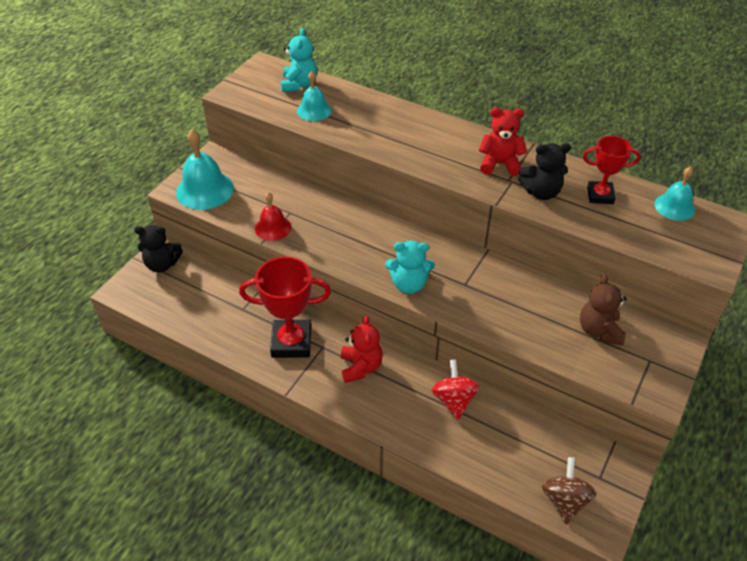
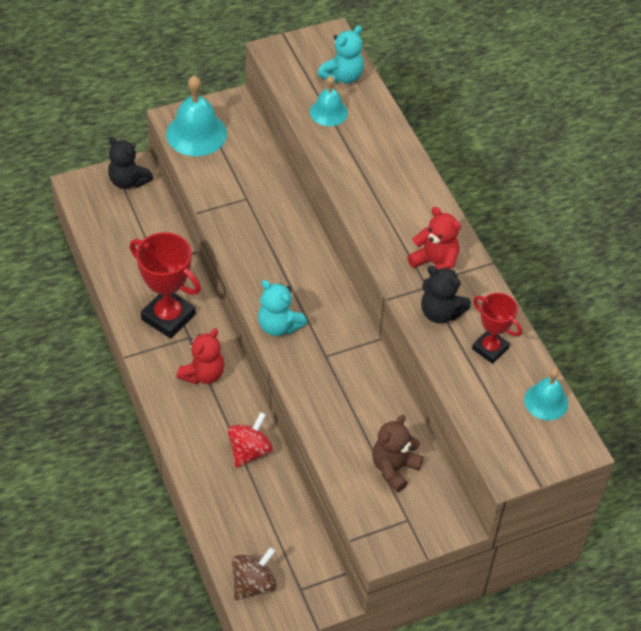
camera: 35 degrees right, 5 degrees up
red bell [255,192,291,241] -> none

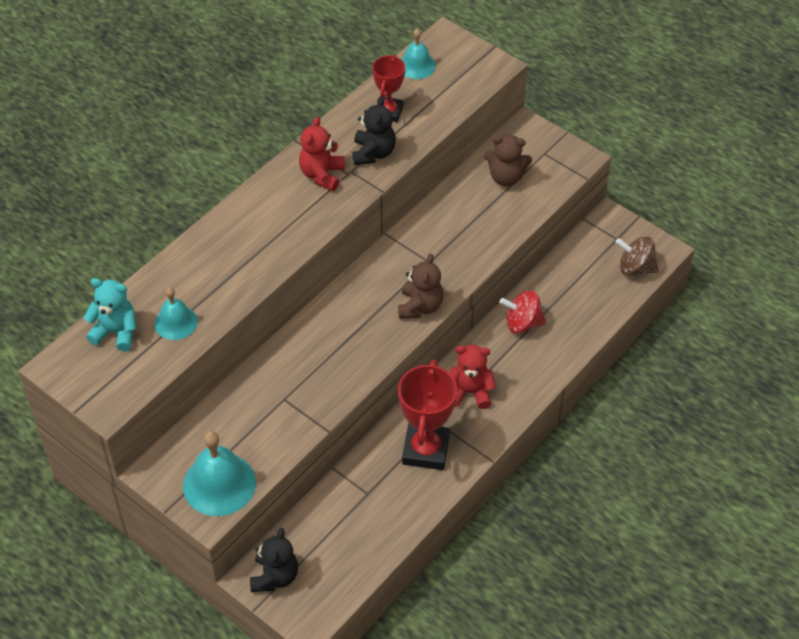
camera: 115 degrees left, 0 degrees up
turquoise teddy bear [258,280,307,336] -> brown teddy bear [398,253,444,319]

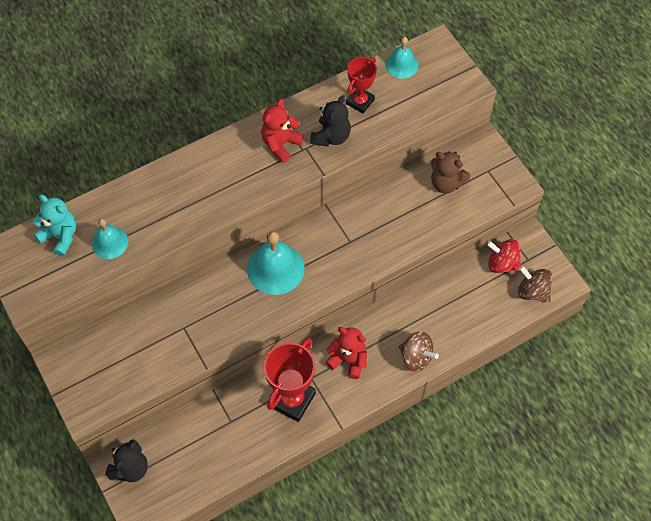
camera: 20 degrees right, 10 degrees up
turquoise bell [183,431,256,516] -> turquoise bell moved to [247,231,305,295]
brown teddy bear [398,253,444,319] -> none
red spinning top [500,290,546,333] -> red spinning top moved to [486,239,521,273]
none -> brown spinning top [399,331,439,372]

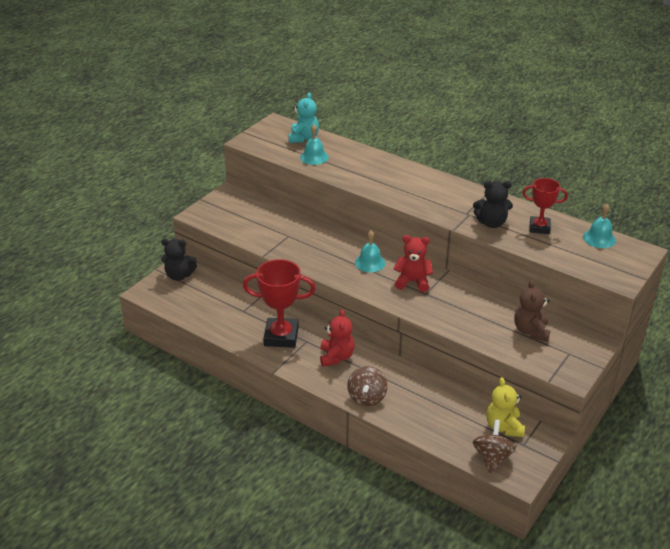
camera: 65 degrees right, 25 degrees down
turquoise bell [247,231,305,295] -> turquoise bell [355,230,385,272], size x0.61
red teddy bear [261,99,304,163] -> red teddy bear moved to [394,235,433,292]
red spinning top [486,239,521,273] -> yellow teddy bear [486,377,525,437]

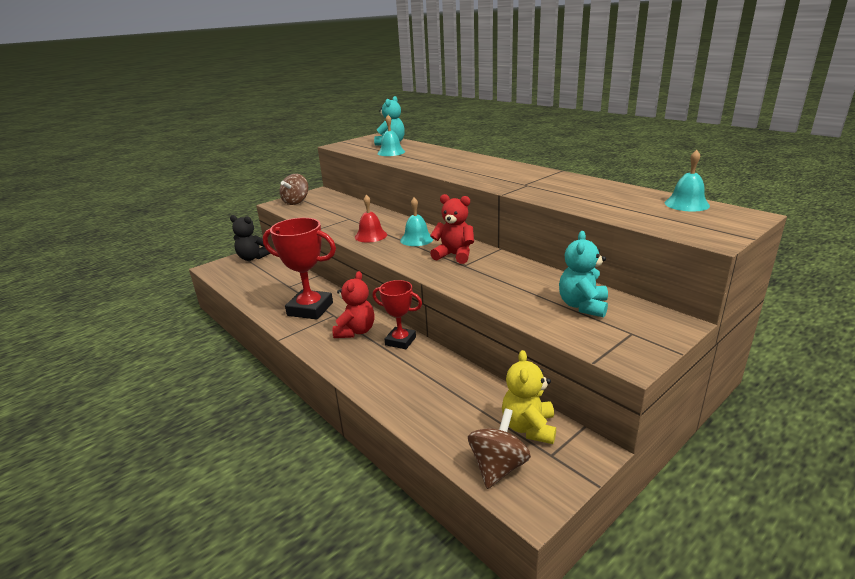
camera: 15 degrees right, 10 degrees down
brown spinning top [347,366,387,406] -> brown spinning top moved to [279,174,309,205]
black teddy bear [473,181,513,228] -> none
brown teddy bear [514,280,550,341] -> turquoise teddy bear [559,231,608,317]
red trophy [522,178,568,234] -> red trophy moved to [372,280,422,349]
none -> red bell [355,195,387,243]

